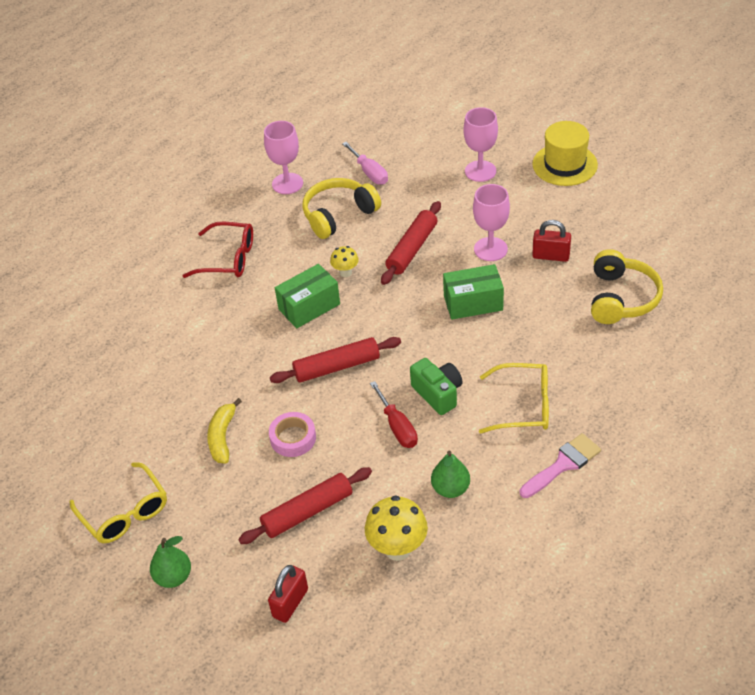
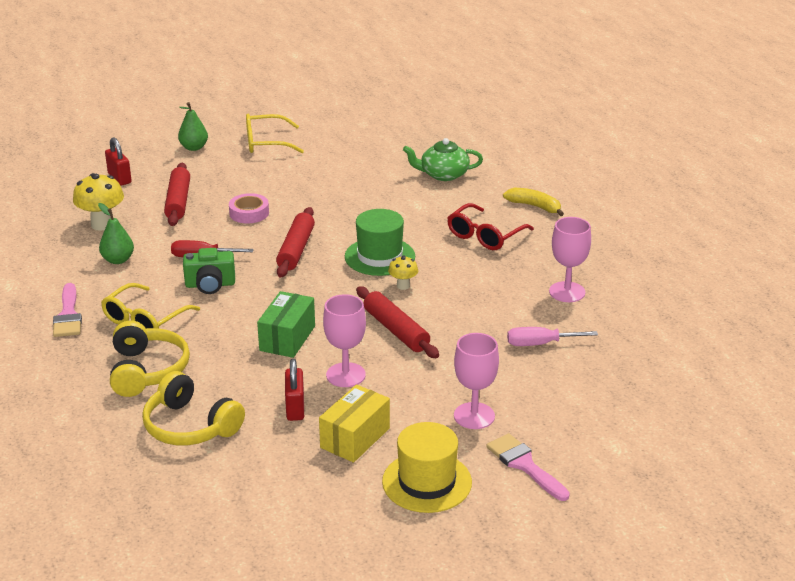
camera: 115 degrees right, 15 degrees down
yellow banana [207,398,242,464] -> yellow banana moved to [503,188,564,216]
green box [275,264,340,328] -> green hat [345,209,415,276]
yellow headphones [302,178,381,239] -> yellow headphones moved to [110,320,190,397]
red padlock [532,220,571,262] -> red padlock turned 45 degrees counterclockwise [285,359,304,421]
none -> yellow box [319,385,390,463]
none -> green teapot [403,138,483,181]
none -> pink brush [486,433,570,501]

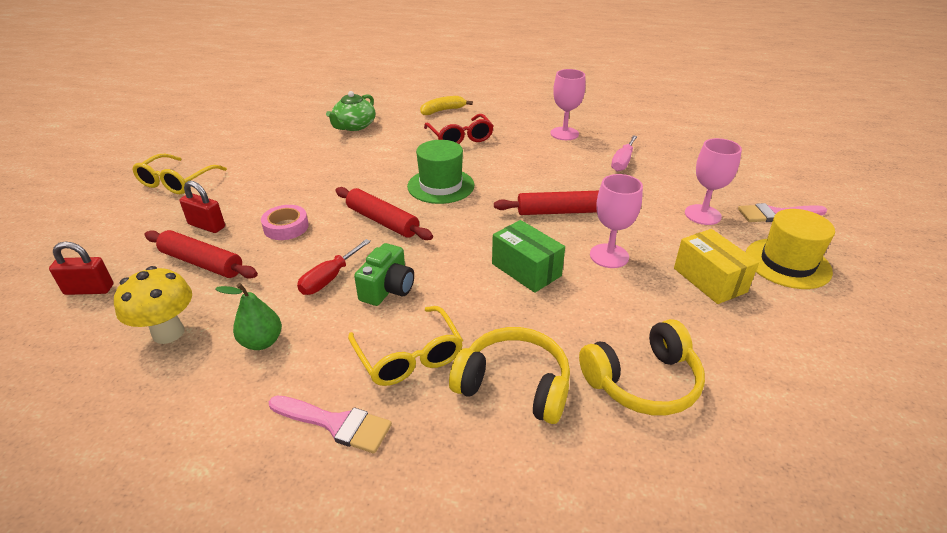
camera: 60 degrees left, 5 degrees up
green pear [178,102,208,151] -> none
red padlock [285,359,304,421] -> red padlock moved to [180,181,225,233]
yellow mushroom [388,255,418,290] -> none

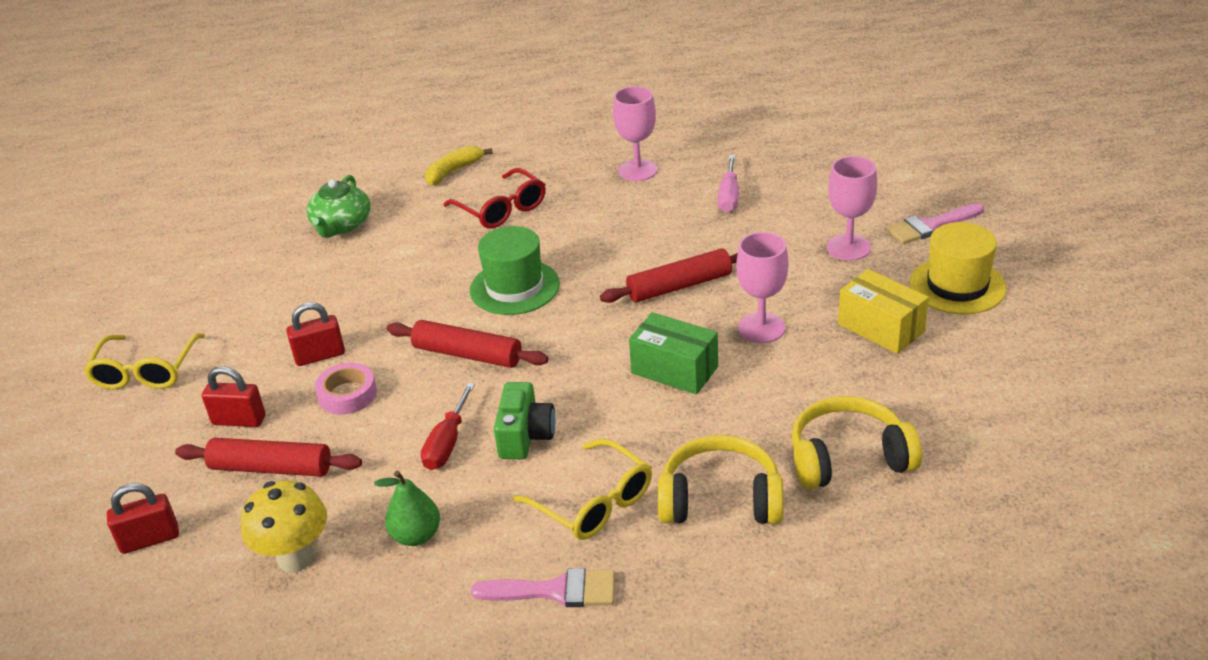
camera: 15 degrees left, 0 degrees up
yellow headphones [579,319,705,415] -> yellow headphones turned 150 degrees counterclockwise [792,396,922,489]
none -> red padlock [286,302,345,366]

